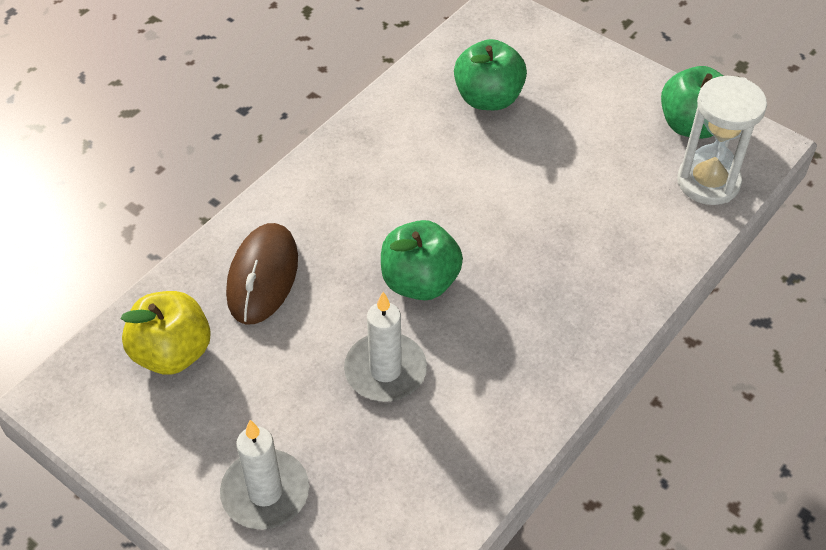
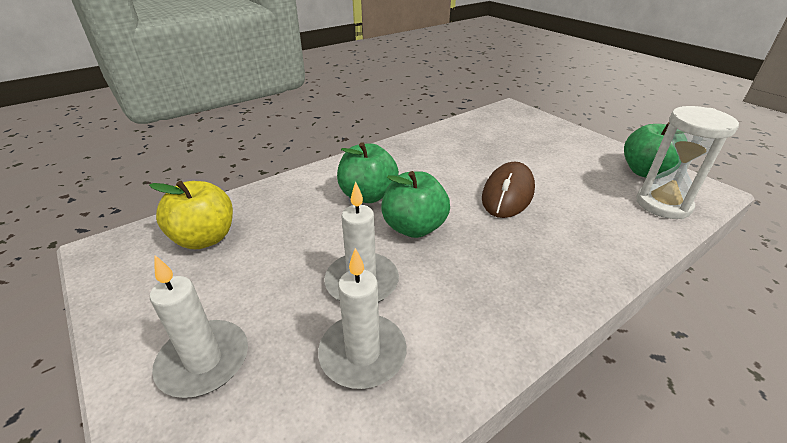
camera: 15 degrees right, 15 degrees down
brown mouse [226,223,298,325] -> brown mouse moved to [482,162,535,218]
green apple [454,39,527,110] -> green apple moved to [337,142,399,203]
none -> white candle [318,248,407,389]

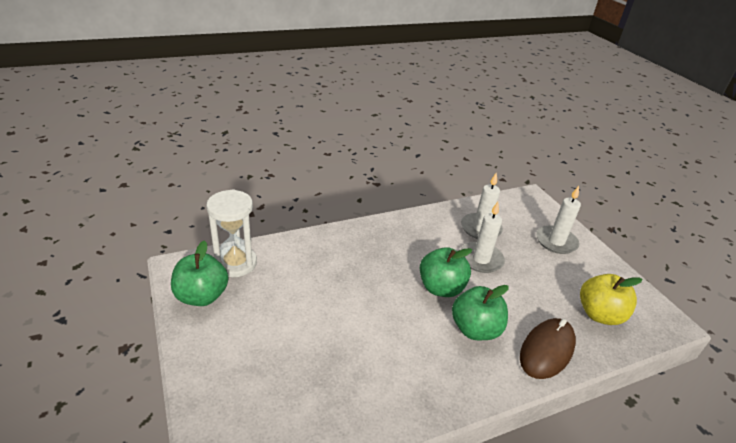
camera: 170 degrees left, 0 degrees up
brown mouse [482,162,535,218] -> brown mouse moved to [520,318,576,379]

